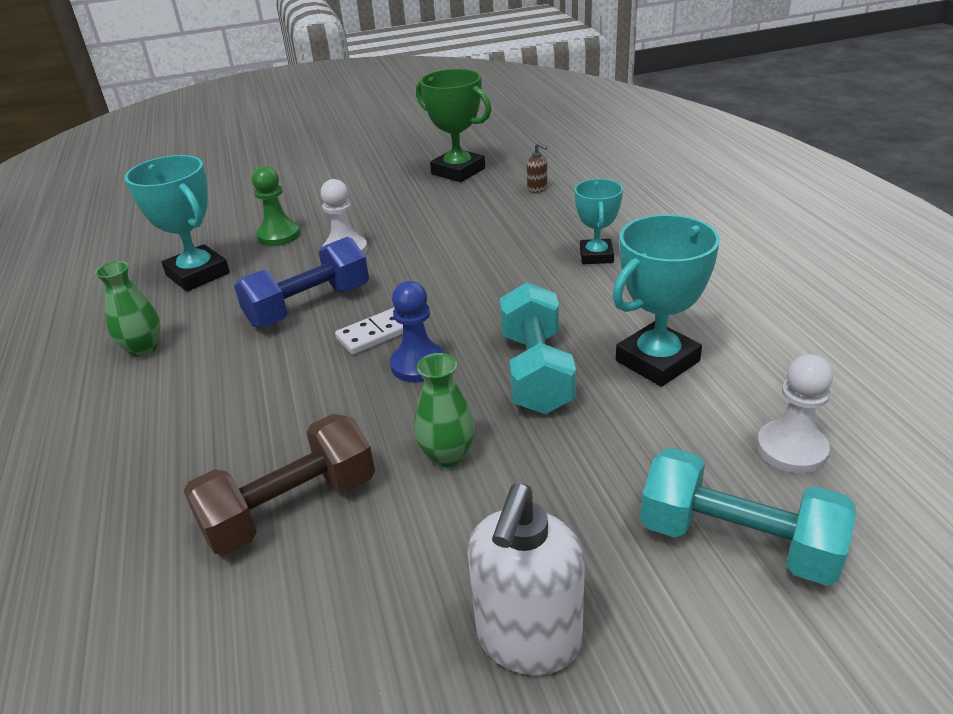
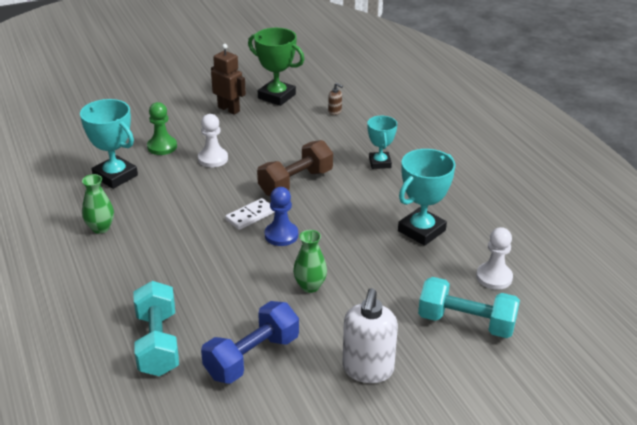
camera: 10 degrees left, 0 degrees up
brown dumbbell [183,414,375,555] -> brown dumbbell moved to [257,140,333,196]
blue dumbbell [234,237,369,328] -> blue dumbbell moved to [201,301,299,384]
turquoise dumbbell [500,282,576,414] -> turquoise dumbbell moved to [134,281,179,376]
none -> brown robot [211,44,246,115]

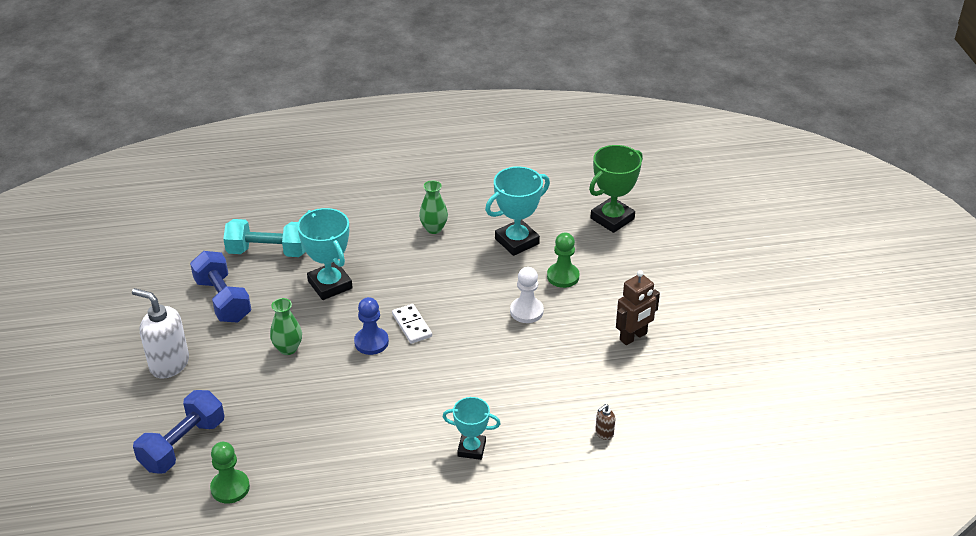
camera: 105 degrees right, 5 degrees up
green trophy [248,28,305,106] -> green trophy moved to [589,145,643,233]
brown dumbbell [257,140,333,196] -> none
turquoise trophy [398,149,456,246] -> turquoise trophy moved to [297,208,353,300]
turquoise dumbbell [418,277,520,338] -> blue dumbbell [133,390,224,474]
white pawn [476,227,513,290] -> green pawn [210,442,250,504]

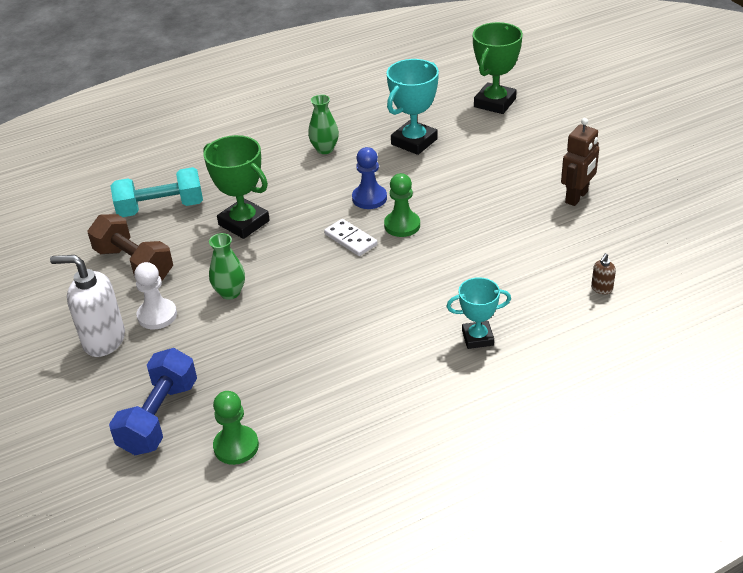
camera: 15 degrees left, 0 degrees up
blue dumbbell [190,251,251,322] -> brown dumbbell [88,214,173,281]
turquoise trophy [297,208,353,300] -> green trophy [203,135,270,239]
blue pawn [354,297,389,355] -> blue pawn moved to [352,147,387,209]
white pawn [510,267,544,323] -> white pawn moved to [134,262,177,329]
green pawn [547,233,579,288] -> green pawn moved to [384,173,420,237]

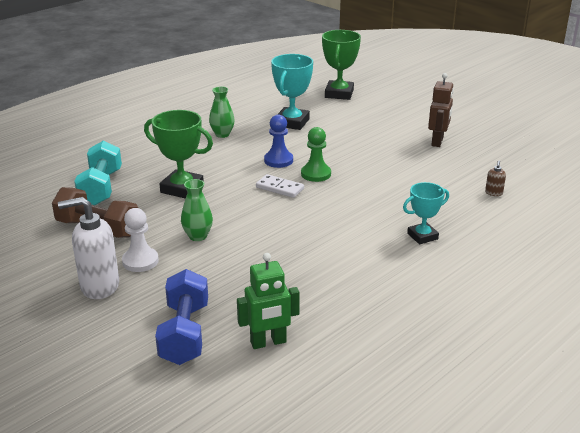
camera: 20 degrees left, 10 degrees down
turquoise dumbbell [110,167,203,217] -> turquoise dumbbell turned 60 degrees counterclockwise [74,140,122,206]
green pawn [213,391,259,465] -> green robot [237,253,300,349]

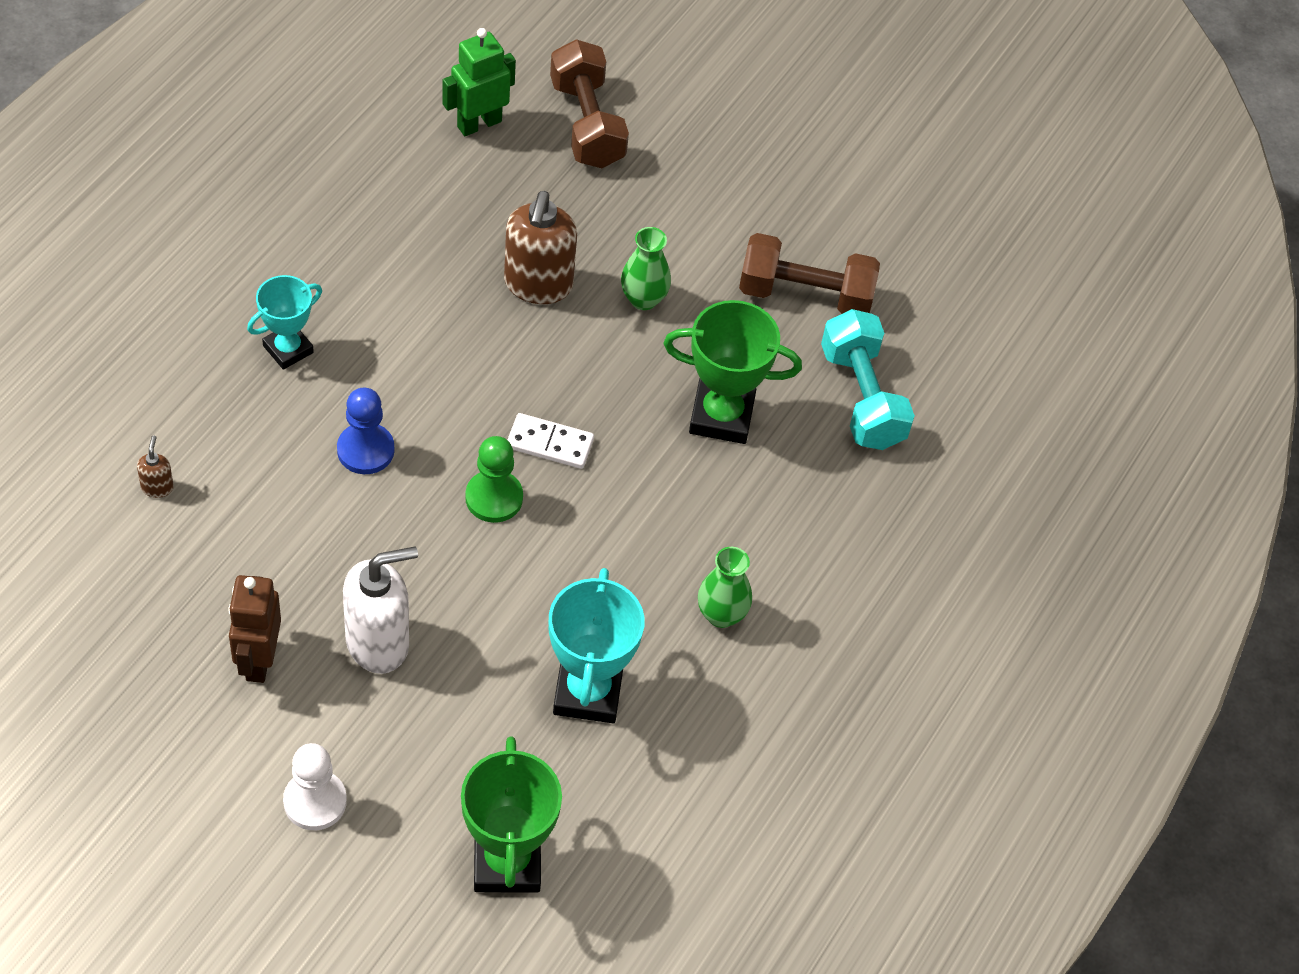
camera: 160 degrees right, 25 degrees up
white soap dispenser [58,197,119,299] -> white soap dispenser moved to [343,547,418,674]
white pawn [122,208,159,272] -> white pawn moved to [283,743,347,830]
blue dumbbell [155,269,208,365] -> brown dumbbell [550,39,629,168]
blue pawn [264,115,293,168] -> blue pawn moved to [337,388,394,474]
none -> brown soap dispenser [504,191,577,304]

